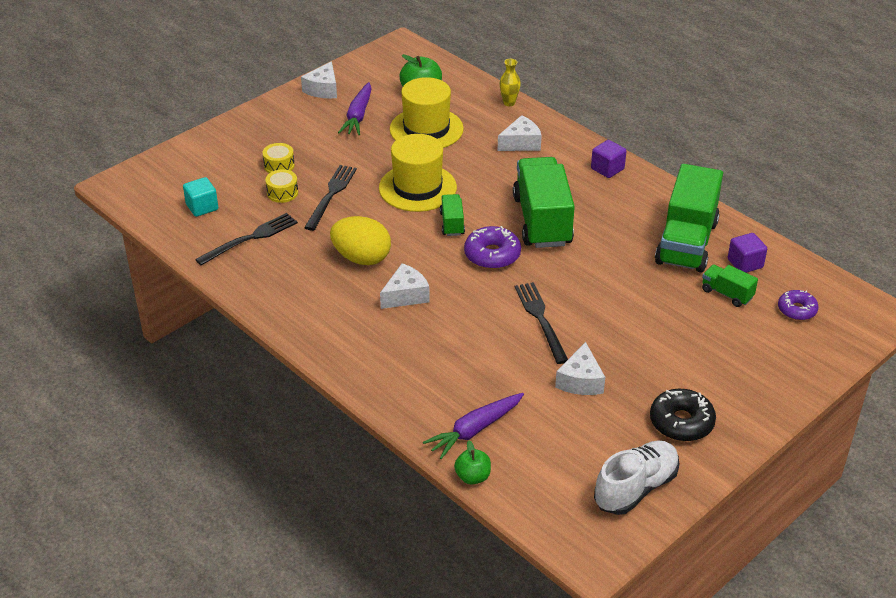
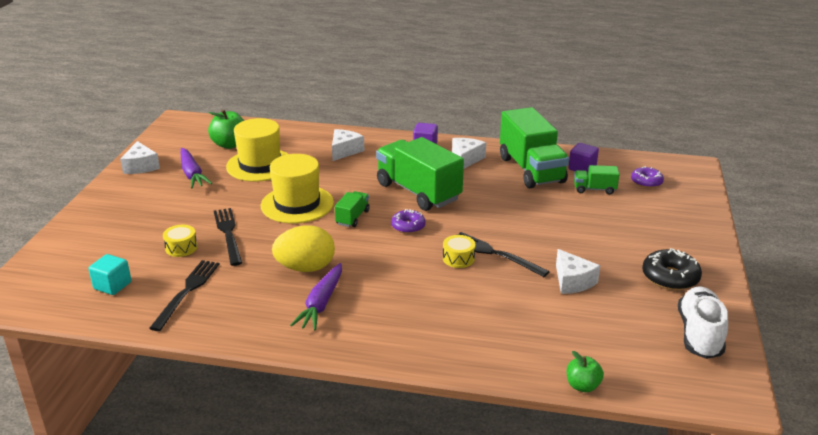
camera: 35 degrees left, 10 degrees down
yellow drum [263,143,295,173] -> yellow drum moved to [443,235,475,268]
white cheese [380,263,430,309] -> white cheese moved to [452,138,486,169]
purple carrot [423,393,524,459] -> purple carrot moved to [290,263,342,331]
green truck [440,194,465,236] -> green truck turned 60 degrees clockwise [335,191,370,227]
purple donut [464,226,521,269] -> purple donut [391,209,426,234], size x0.66
yellow vase [499,59,521,106] -> none

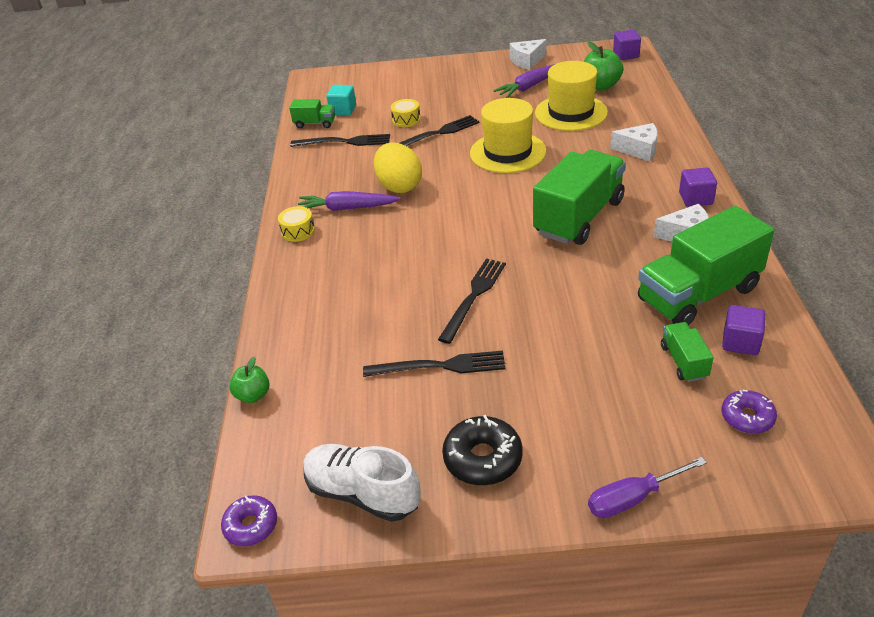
camera: 80 degrees right, 10 degrees up
green truck [335,191,370,227] -> green truck moved to [289,99,335,128]
purple donut [391,209,426,234] -> purple donut moved to [221,495,277,546]
yellow drum [443,235,475,268] -> yellow drum moved to [278,206,315,242]
white cheese [556,249,600,294] -> black fork [363,351,506,377]
white shoe [678,287,728,359] -> white shoe turned 150 degrees counterclockwise [303,444,421,522]
none -> purple screwdriver [588,457,707,518]
none -> purple cube [613,30,641,60]

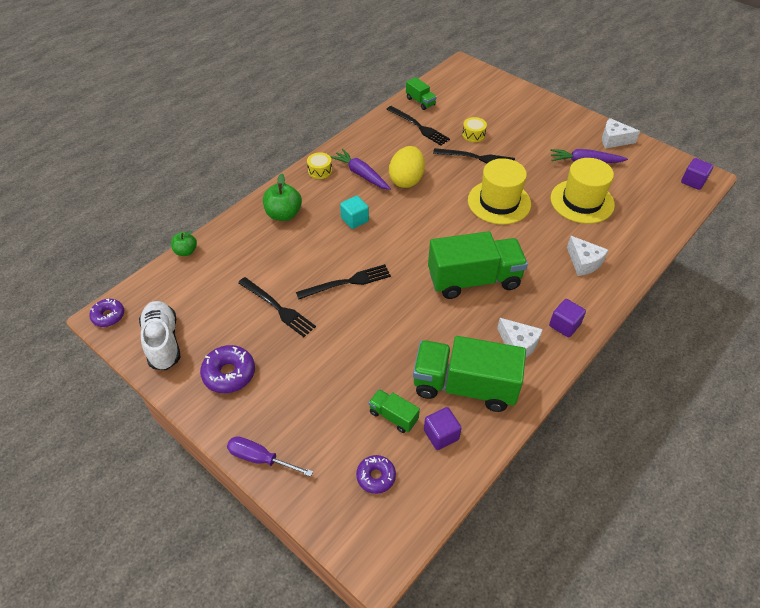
camera: 40 degrees right, 10 degrees up
turquoise cube [327,85,356,115] -> turquoise cube moved to [340,195,369,229]
black donut [442,415,523,485] -> purple donut [200,345,255,393]
green apple [583,41,623,91] -> green apple moved to [263,173,302,221]
green truck [661,322,714,382] -> green truck turned 90 degrees counterclockwise [369,389,420,433]

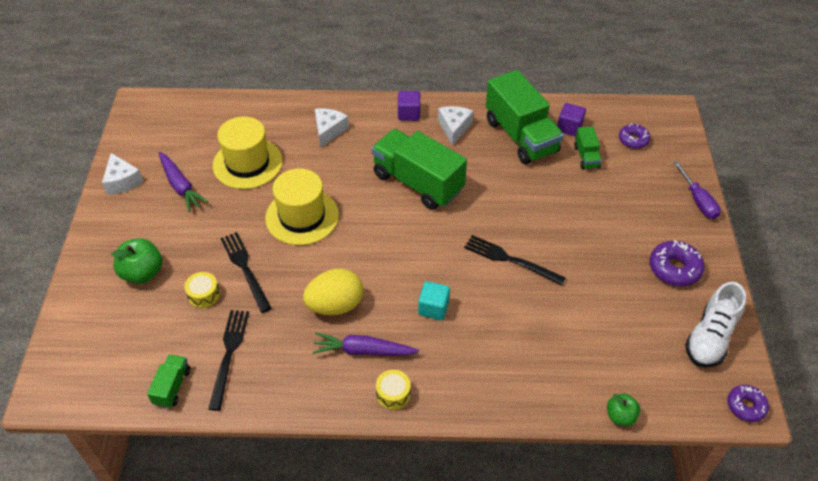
camera: 130 degrees left, 0 degrees up
black fork [238,277,316,337] -> none
green apple [263,173,302,221] -> green apple moved to [111,238,162,284]
purple carrot [330,149,391,190] -> purple carrot turned 90 degrees clockwise [312,332,419,356]
purple cube [681,158,713,190] -> none

